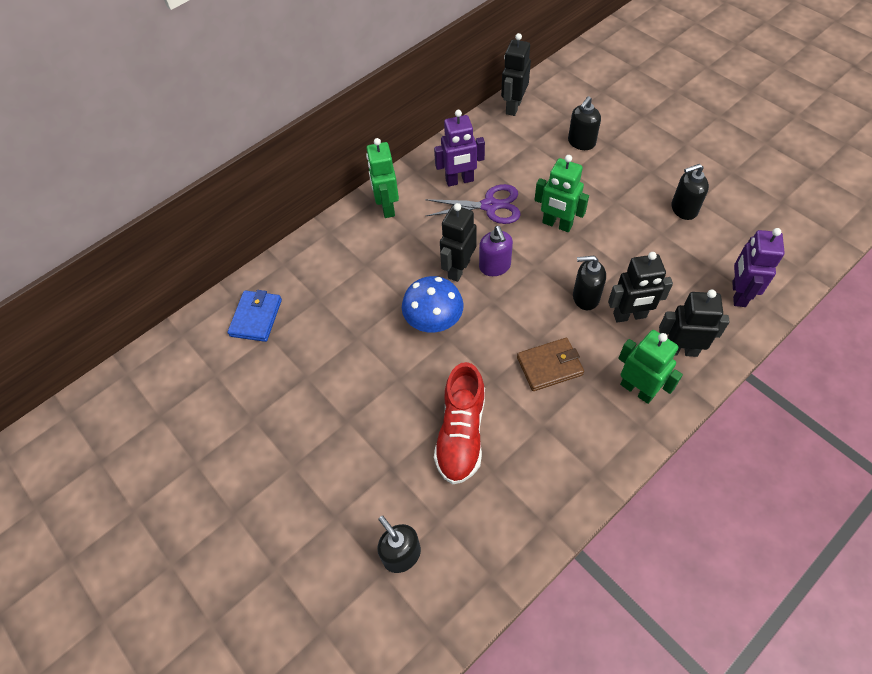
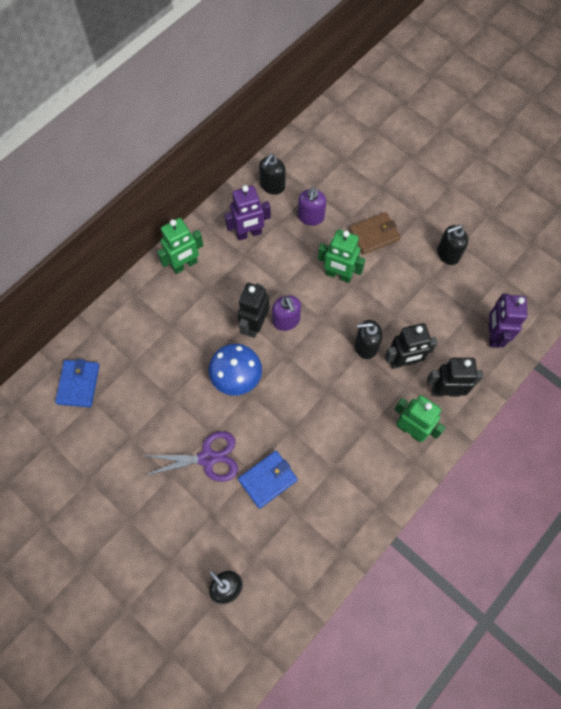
camera: 10 degrees left, 10 degrees up
green robot [366,138,399,218] -> green robot turned 105 degrees counterclockwise [157,218,204,274]
purple scissors [425,184,521,224] -> purple scissors moved to [142,431,238,482]
red shoe [434,362,485,484] -> blue wallet [238,451,298,509]
black robot [501,33,531,116] -> none
brown wallet [517,338,584,391] -> brown wallet moved to [349,212,401,255]
black soap dispenser [568,96,601,150] -> black soap dispenser moved to [259,154,286,195]
none -> purple soap dispenser [298,186,326,226]

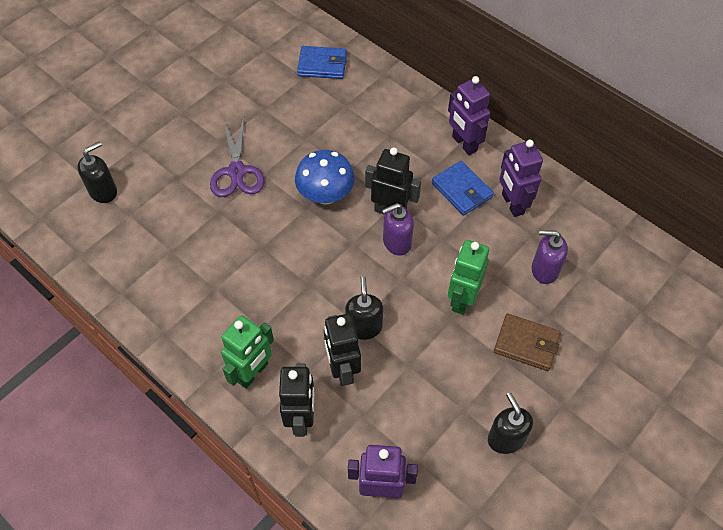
camera: 90 degrees right, 10 degrees down
green robot [157,218,204,274] -> purple robot [448,76,490,155]
blue wallet [238,451,298,509] -> blue wallet moved to [432,161,494,216]
black soap dispenser [259,154,286,195] -> none
brown wallet [349,212,401,255] -> brown wallet turned 45 degrees counterclockwise [494,313,561,371]

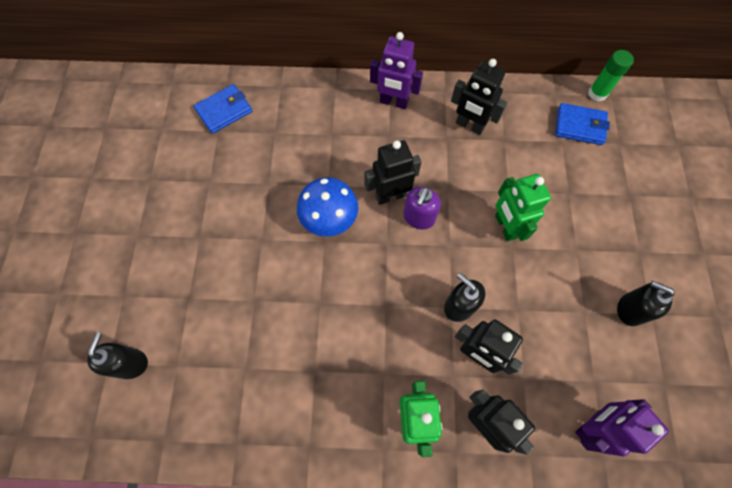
camera: 40 degrees left, 10 degrees up
purple scissors [210,118,264,197] -> none
blue wallet [432,161,494,216] -> blue wallet moved to [555,103,610,145]
brown wallet [494,313,561,371] -> none
purple robot [499,140,543,217] -> black robot [451,59,507,135]
purple soap dispenser [532,230,568,284] -> none
none -> green glue stick [588,50,634,102]

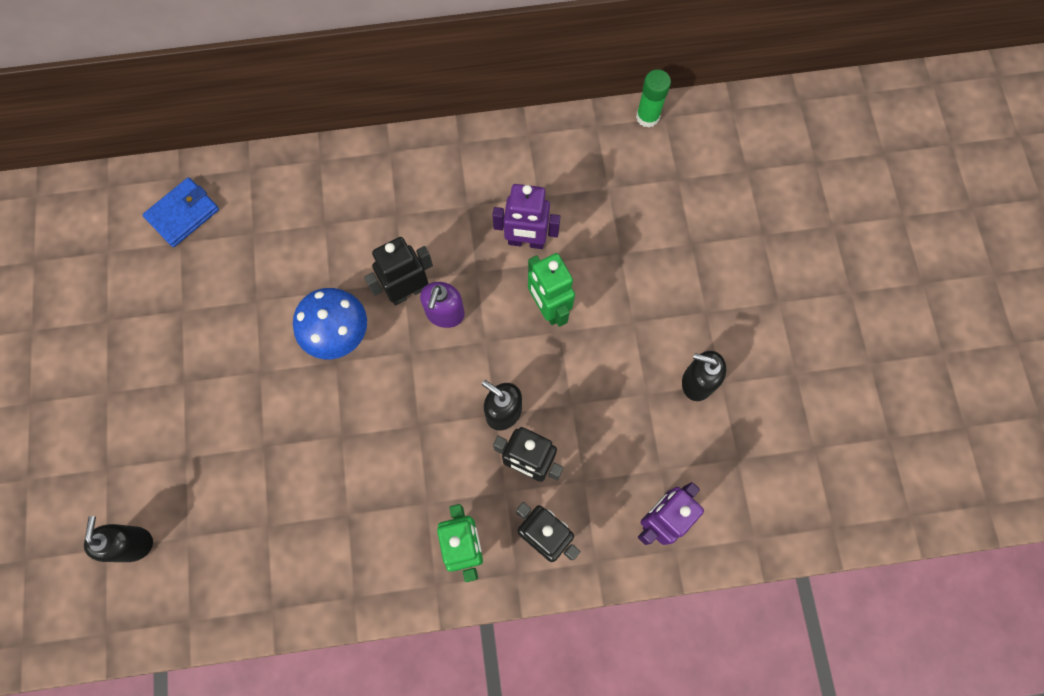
camera: 10 degrees left, 5 degrees up
purple robot [370,32,423,109] -> purple robot moved to [492,184,560,249]
black robot [451,59,507,135] -> none
blue wallet [555,103,610,145] -> none

